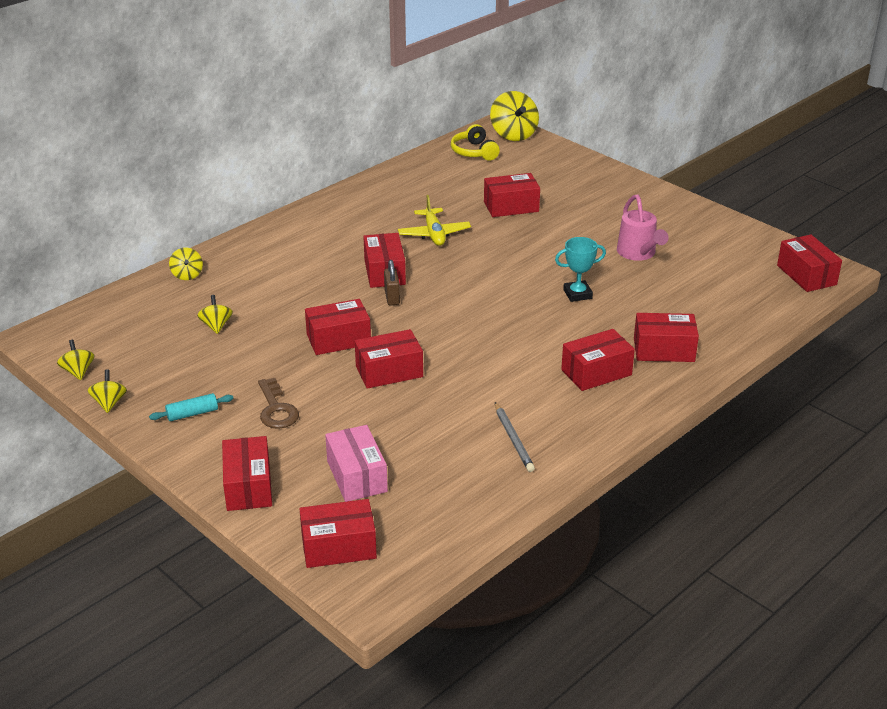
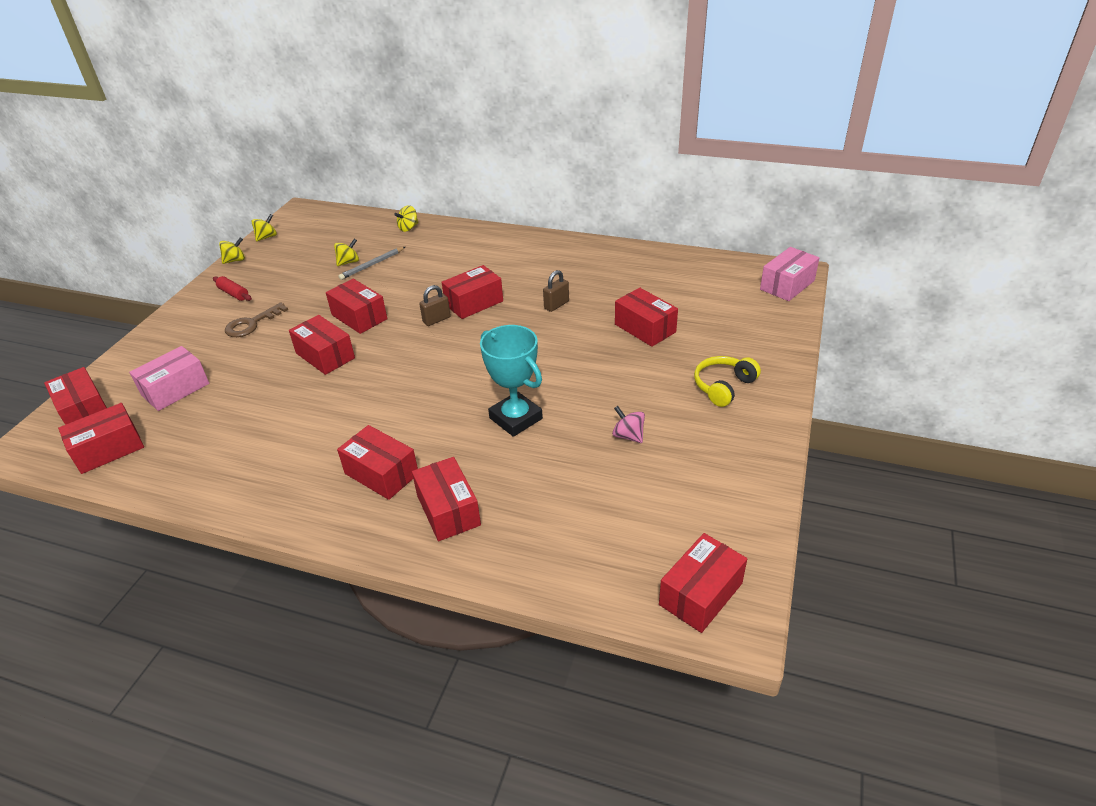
camera: 65 degrees right, 5 degrees up
turquoise rolling pin [149,393,233,421] -> red rolling pin [213,276,252,301]
red box [222,436,272,511] -> red box moved to [58,403,144,474]
yellow plane [398,195,471,246] -> brown padlock [543,270,569,312]
yellow headphones [451,124,500,161] -> yellow headphones moved to [694,356,761,407]
yellow spinning top [490,91,539,141] -> pink box [760,247,820,301]
grey pencil [495,402,535,472] -> grey pencil moved to [339,247,405,280]
turquoise trophy [555,237,606,302] -> turquoise trophy [480,325,543,437], size x1.53
pink watering can [617,194,669,261] -> pink spinning top [612,406,645,443]

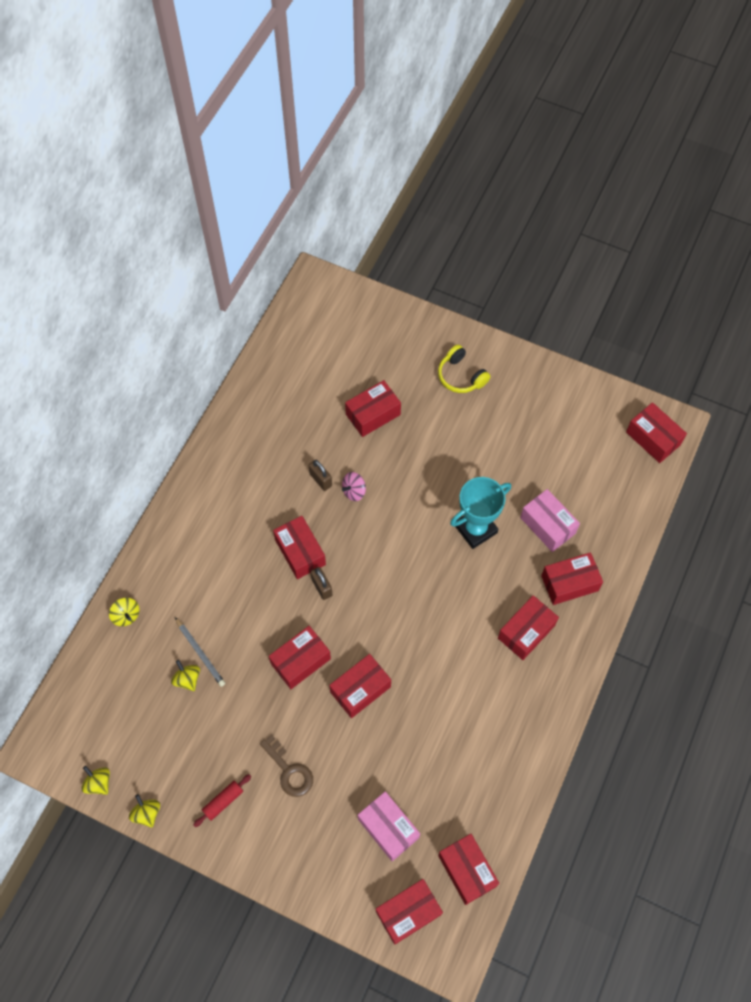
camera: 85 degrees left, 25 degrees up
pink spinning top [612,406,645,443] -> pink spinning top moved to [342,472,366,501]
pink box [760,247,820,301] -> pink box moved to [520,489,580,552]

